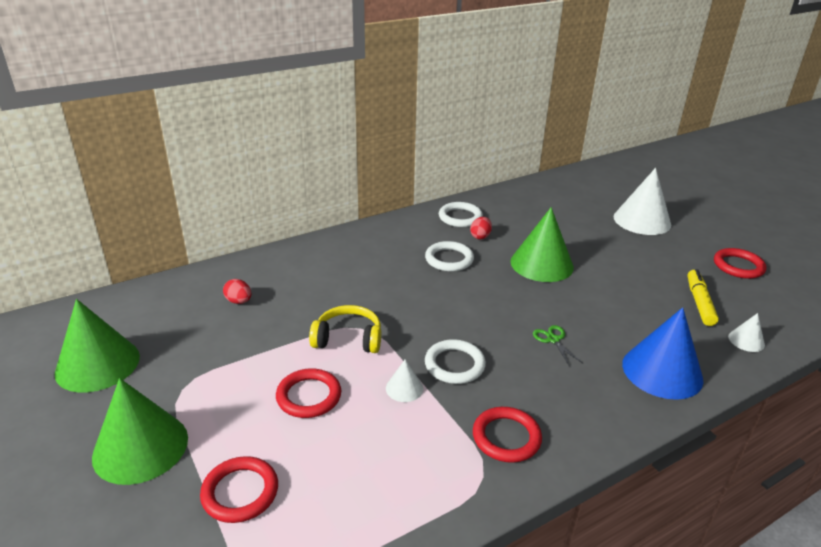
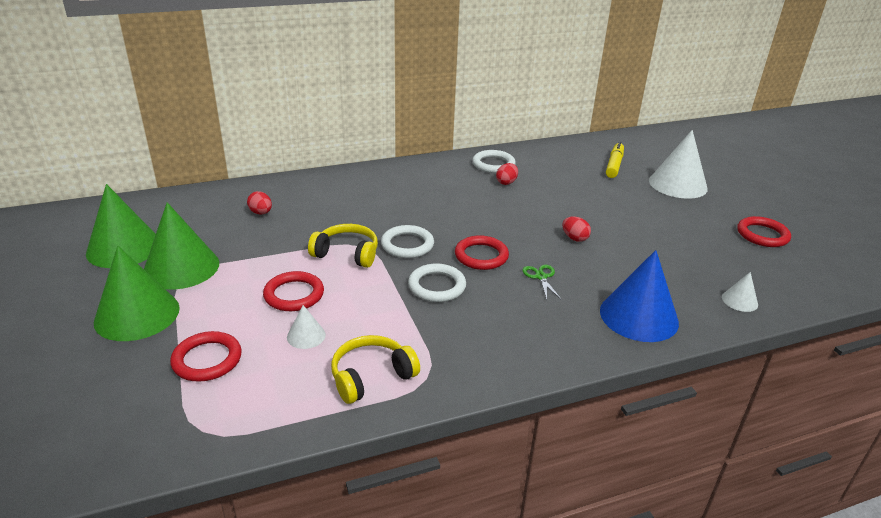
camera: 10 degrees right, 0 degrees up
white cone [386,359,423,402] -> white cone moved to [287,305,326,349]
white ring [425,241,474,272] -> white ring moved to [381,225,434,258]
red ring [473,407,542,463] -> red ring moved to [455,235,509,270]
green cone [510,207,574,282] -> green cone moved to [144,202,219,289]
yellow marker [688,269,719,326] -> yellow marker moved to [606,142,624,178]
none -> yellow headphones [331,335,420,404]
none -> red egg [562,216,591,242]

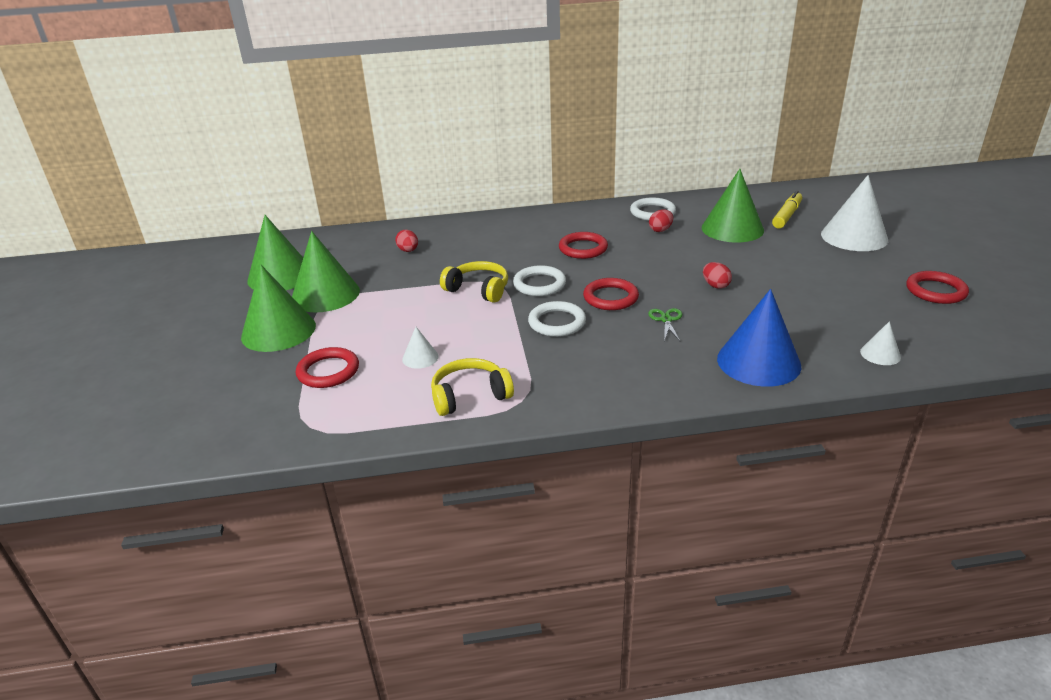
camera: 15 degrees right, 0 degrees up
red ring [263,271,324,311] -> red ring moved to [559,232,608,259]
none -> green cone [701,169,764,243]

